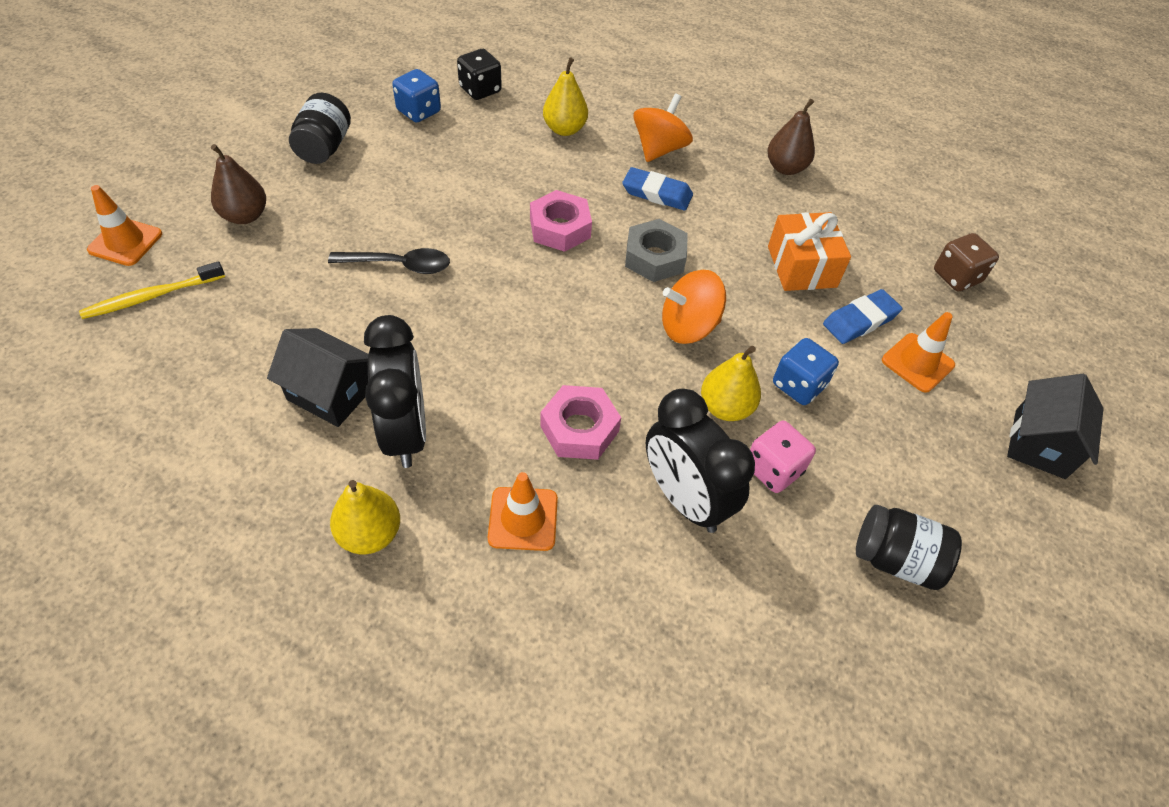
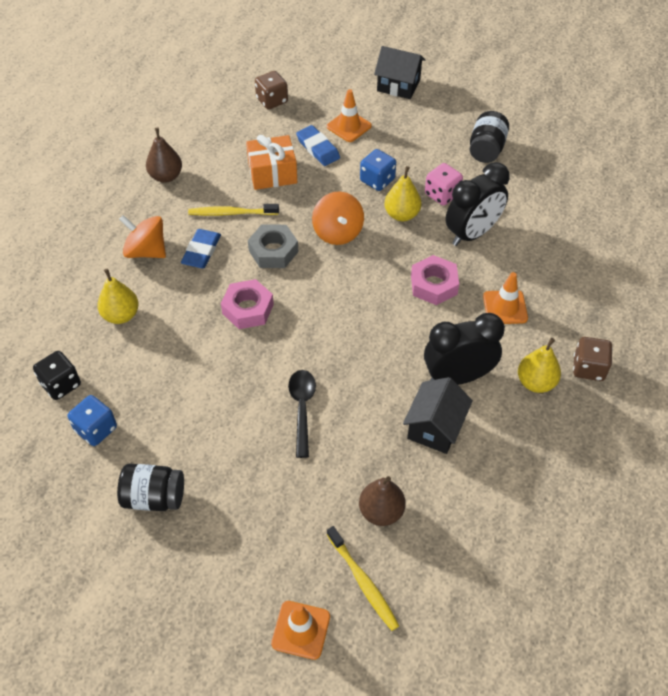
camera: 90 degrees left, 0 degrees up
brown pear [211,144,266,224] -> brown pear moved to [359,476,406,526]
none -> yellow toothbrush [188,204,279,216]
none -> brown dice [573,337,613,381]

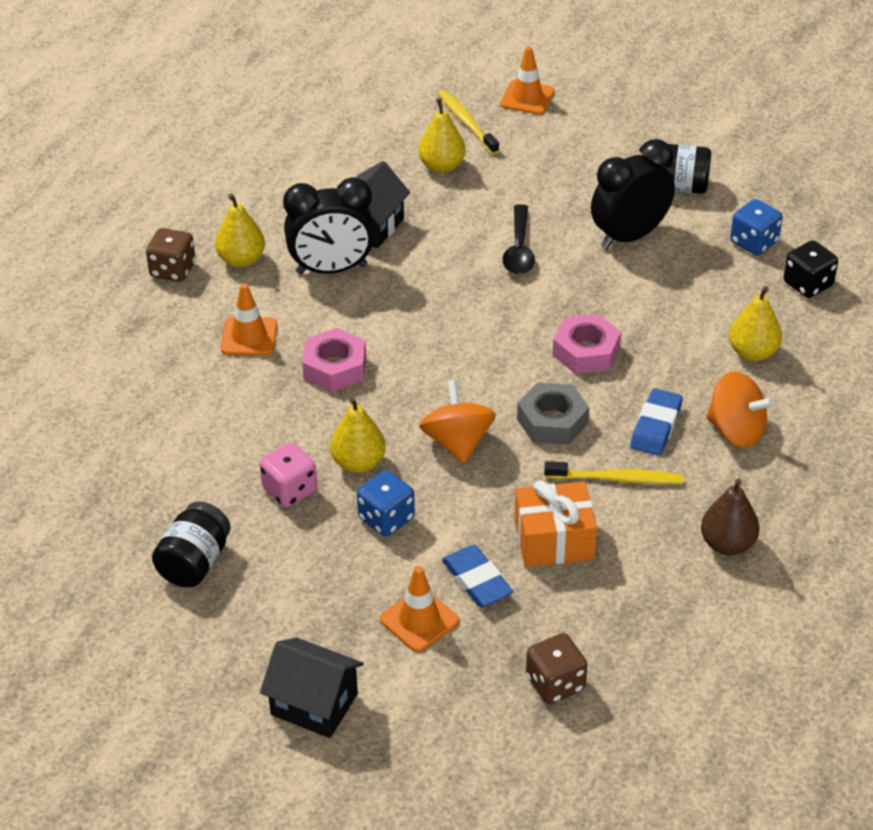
camera: 175 degrees left, 10 degrees down
brown pear [359,476,406,526] -> yellow pear [418,98,466,173]
black clock [445,162,510,246] -> black clock moved to [591,139,675,249]

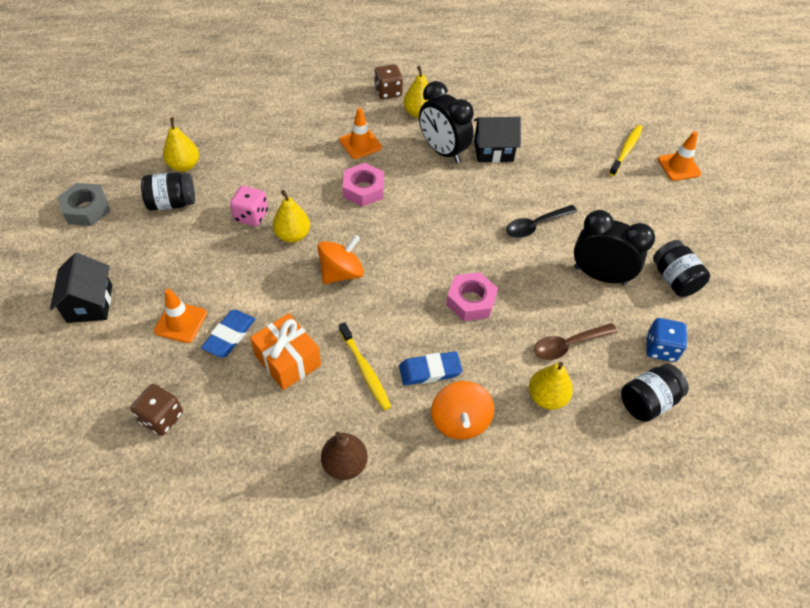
camera: 55 degrees right, 10 degrees up
blue dice [357,470,415,537] -> none
yellow pear [418,98,466,173] -> yellow pear moved to [163,117,199,172]
grey nut [517,382,589,445] -> grey nut moved to [58,183,110,226]
black dice [784,240,838,298] -> black jar [621,364,689,422]
none -> brown spoon [534,323,618,360]

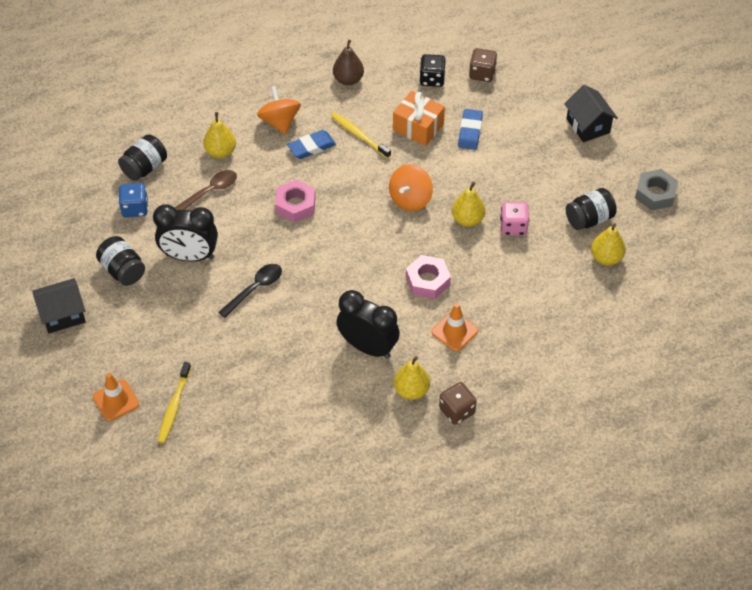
camera: 165 degrees right, 0 degrees up
orange traffic cone [154,289,207,343] -> none
black house [474,117,521,163] -> black house moved to [32,278,86,334]
none -> black dice [420,54,446,87]

